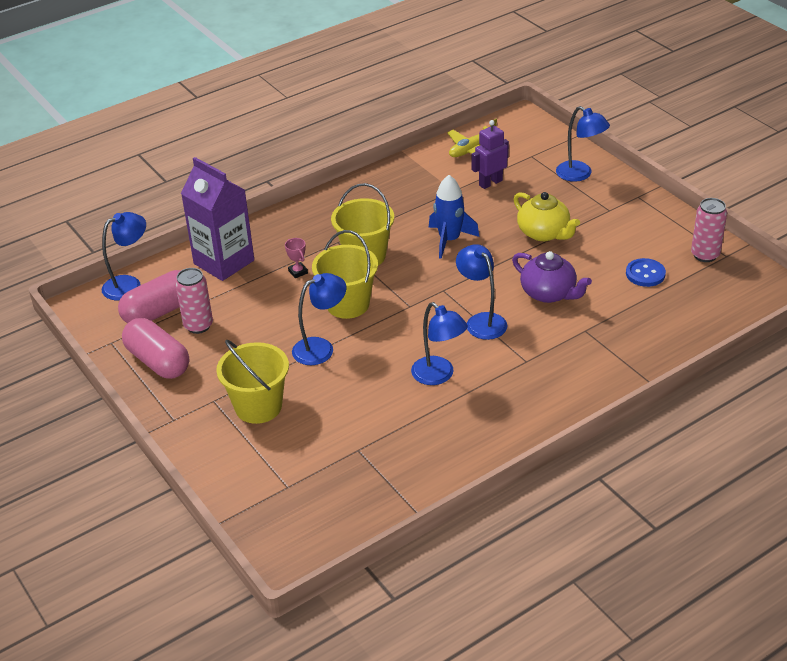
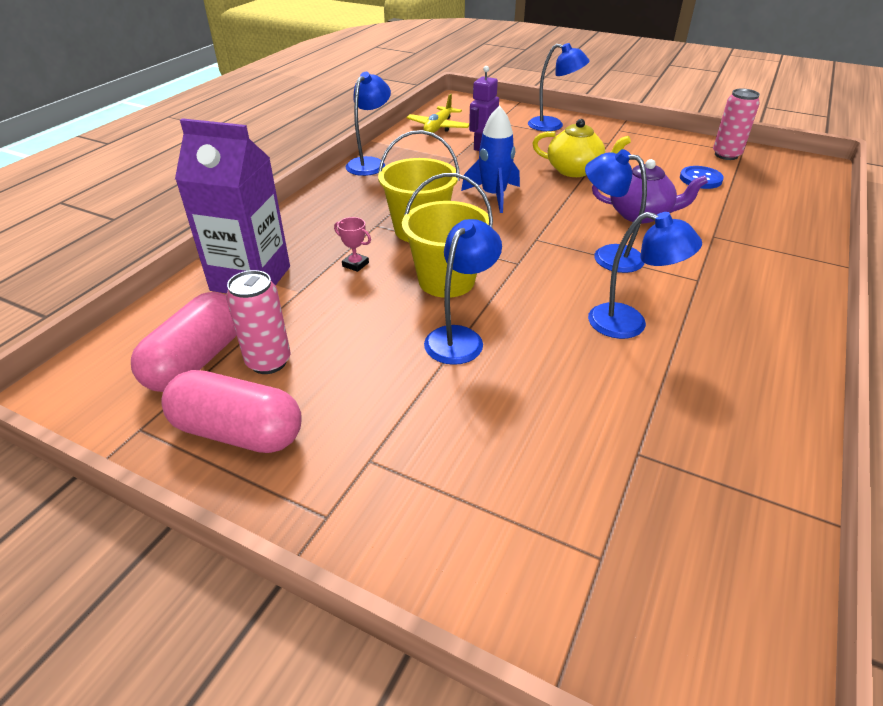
camera: 30 degrees left, 0 degrees up
blue lamp [102,212,146,300] -> blue lamp moved to [346,72,391,176]
yellow bucket [216,339,289,424] -> none

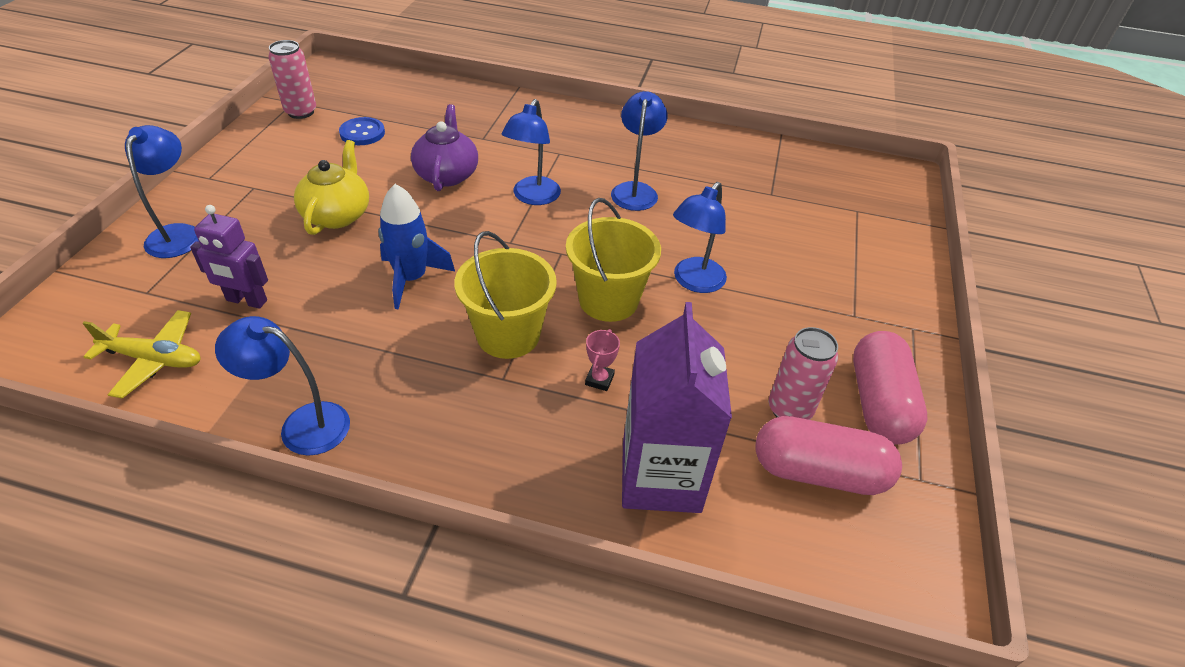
camera: 105 degrees left, 5 degrees up
blue lamp [424,219,502,365] -> blue lamp turned 75 degrees counterclockwise [673,182,727,293]

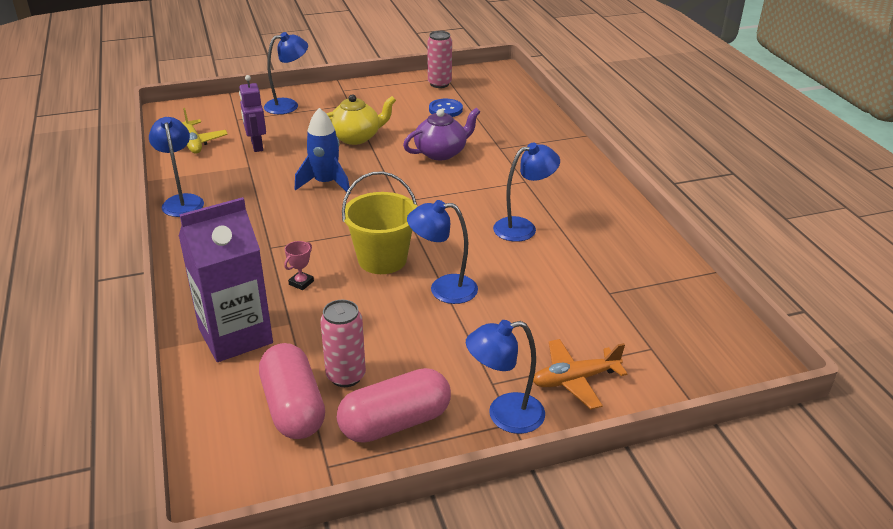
camera: 60 degrees right, 10 degrees down
yellow bucket [454,231,557,359] -> none
blue lamp [502,99,561,205] -> blue lamp moved to [466,320,545,434]
pink trophy [585,329,620,391] -> pink trophy turned 45 degrees counterclockwise [284,241,314,290]
none -> orange plane [533,339,627,409]

